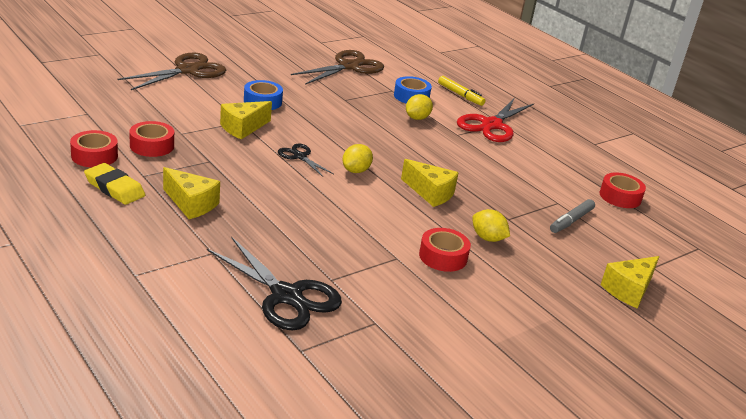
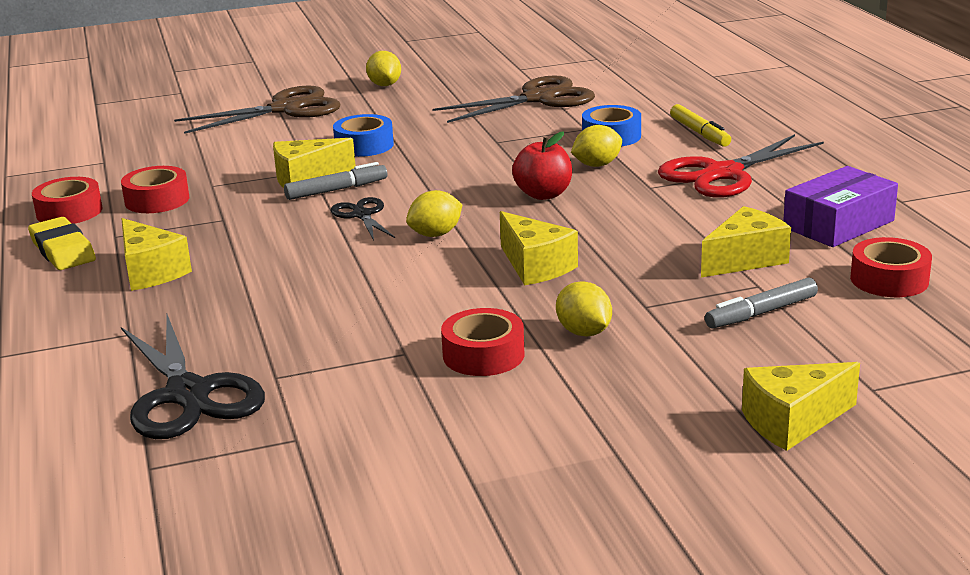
camera: 25 degrees right, 5 degrees down
none -> grey marker [284,162,387,200]
none -> yellow lemon [366,51,401,86]
none -> red apple [512,131,572,200]
none -> yellow cheese [701,206,791,278]
none -> purple box [783,166,898,247]

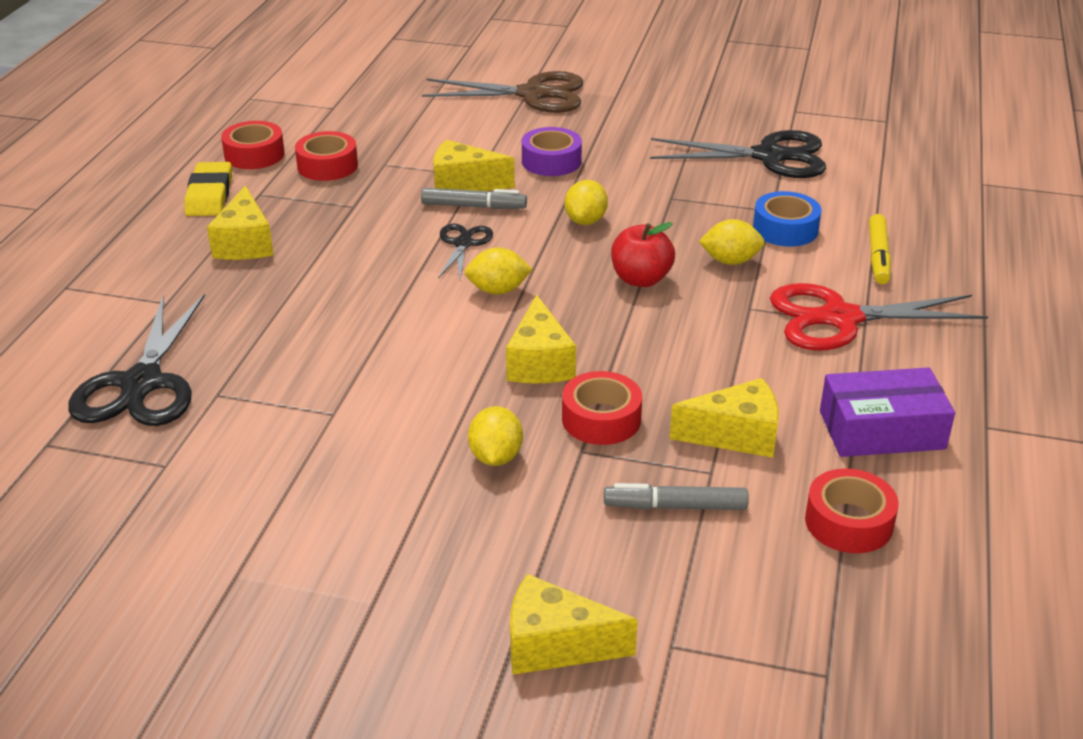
camera: 30 degrees right, 10 degrees up
blue tape [333,114,394,157] -> purple tape [522,127,582,176]
yellow lemon [366,51,401,86] -> yellow lemon moved to [565,180,608,225]
brown scissors [433,76,595,123] -> black scissors [650,130,826,178]
red tape [441,308,525,376] -> red tape moved to [562,371,642,445]

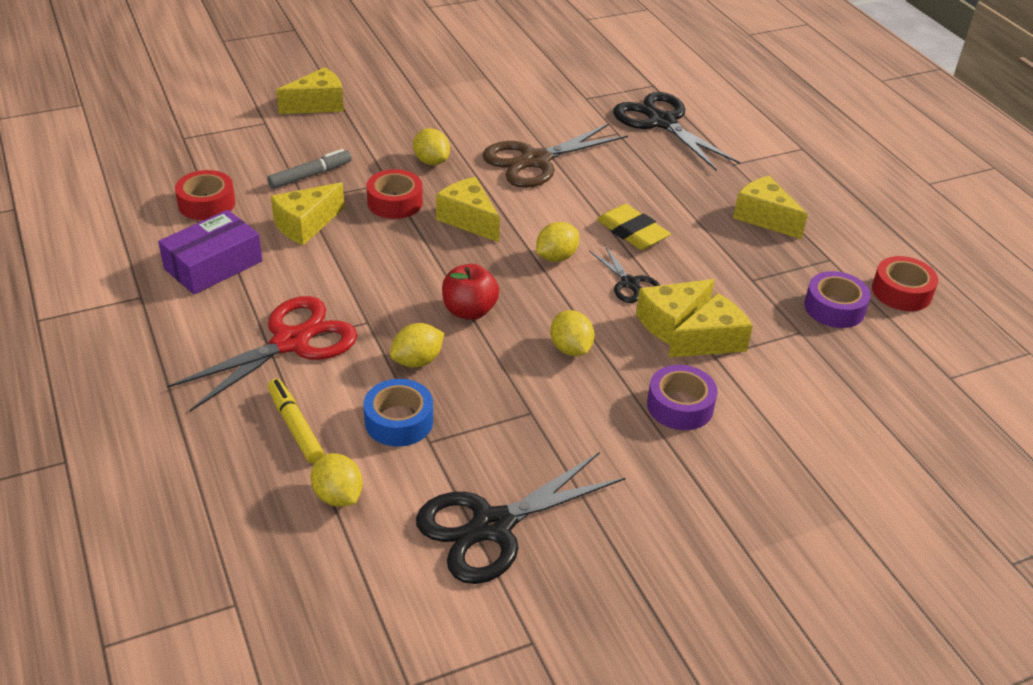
camera: 140 degrees right, 5 degrees up
yellow eraser [184,162,232,216] -> yellow eraser moved to [597,204,671,250]
red tape [295,131,358,181] -> purple tape [804,271,871,328]
grey marker [421,188,527,209] -> yellow cheese [636,279,715,345]
brown scissors [422,71,583,113] -> brown scissors moved to [482,123,628,188]
none -> yellow lemon [311,453,363,507]

